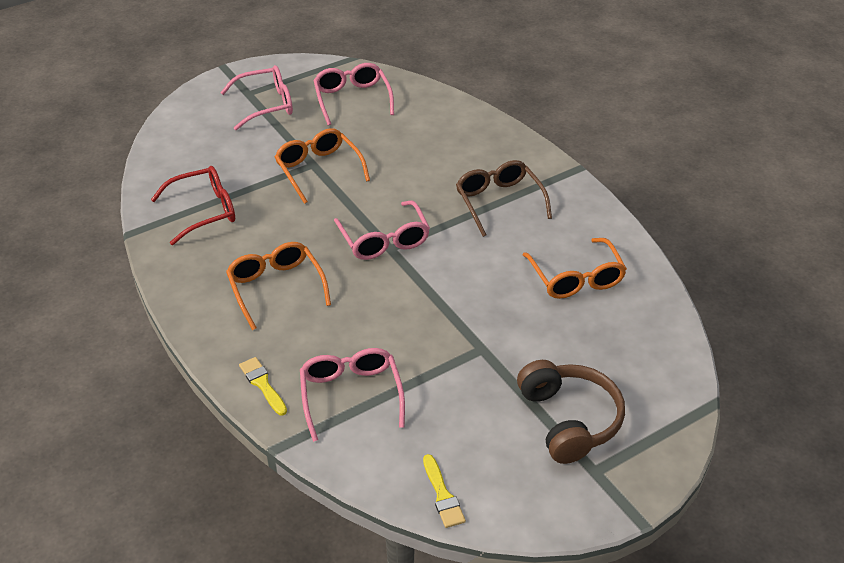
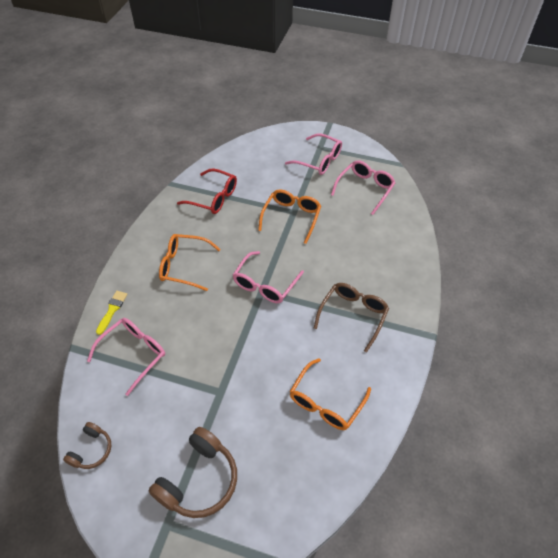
camera: 50 degrees right, 10 degrees up
orange glasses [226,242,331,330] -> orange glasses turned 105 degrees counterclockwise [159,234,221,291]
yellow brush [423,454,466,528] -> brown headphones [63,422,111,469]

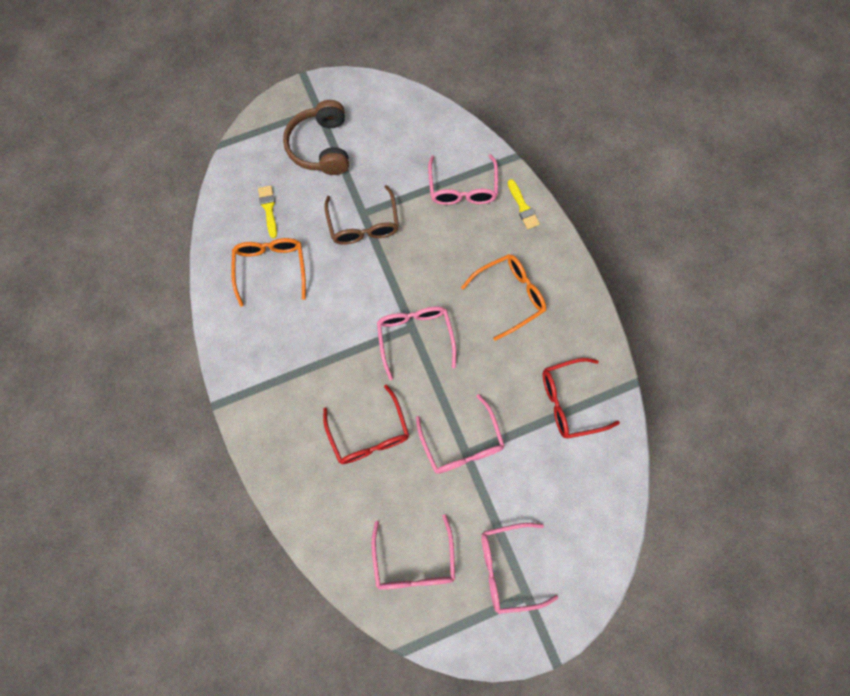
camera: 140 degrees right, 20 degrees up
brown headphones [63,422,111,469] -> none
orange glasses [258,189,321,244] -> pink glasses [416,394,505,474]
brown glasses [314,283,389,352] -> brown glasses moved to [324,185,399,245]
none -> yellow brush [258,185,277,238]
none -> red glasses [323,385,409,464]

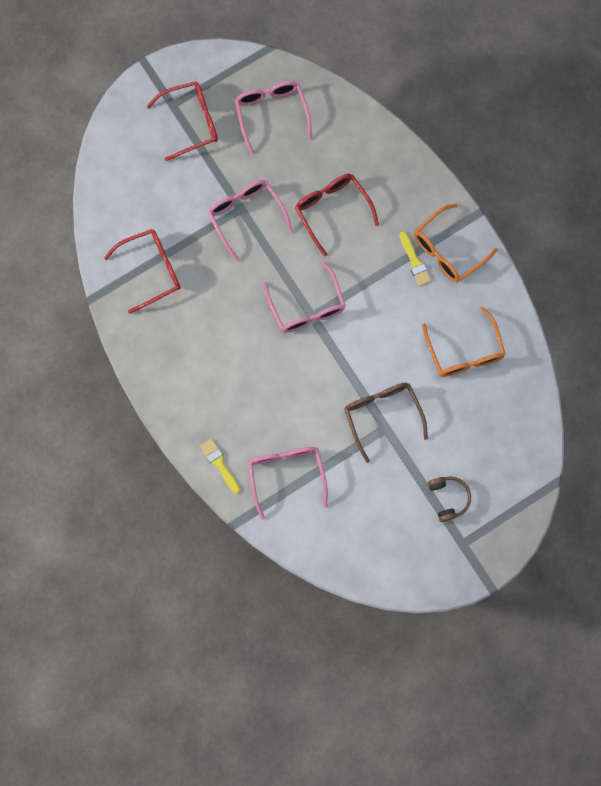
camera: 170 degrees right, 5 degrees up
yellow brush [258,185,277,238] -> yellow brush moved to [399,232,432,286]
brown headphones [283,100,349,175] -> brown headphones [428,476,471,522], size x0.56
orange glasses [461,254,546,341] -> orange glasses moved to [414,204,498,282]
pink glasses [481,523,558,614] -> red glasses [147,81,218,161]

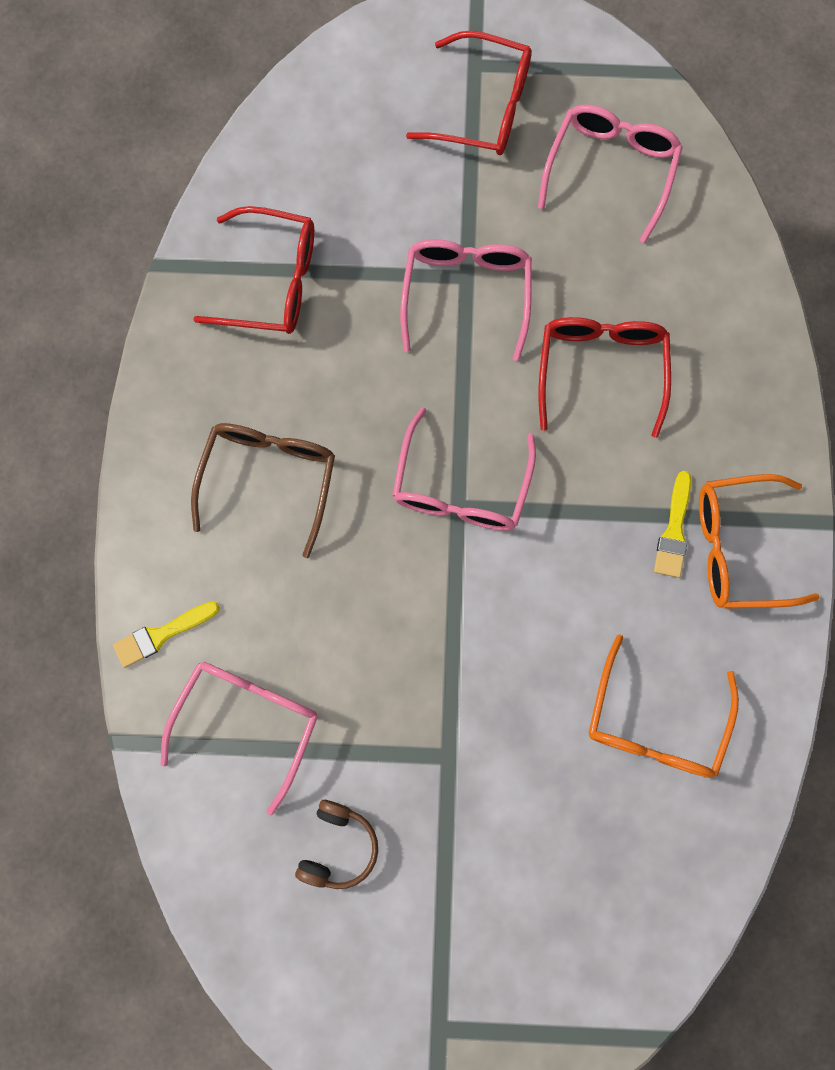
camera: 35 degrees right, 0 degrees up
yellow brush [200,439,240,494] -> yellow brush turned 120 degrees counterclockwise [113,601,220,668]
brown glasses [344,383,428,463] -> brown glasses moved to [191,423,335,558]
brown headphones [428,476,471,522] -> brown headphones moved to [295,800,378,889]

